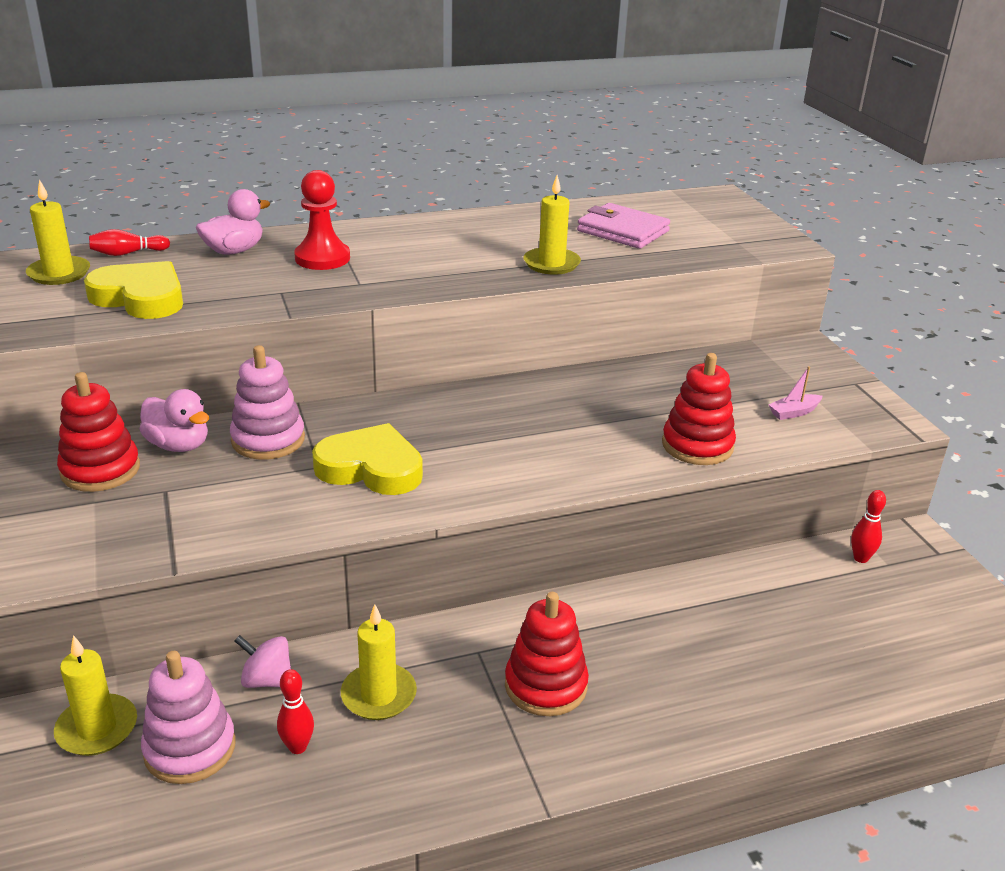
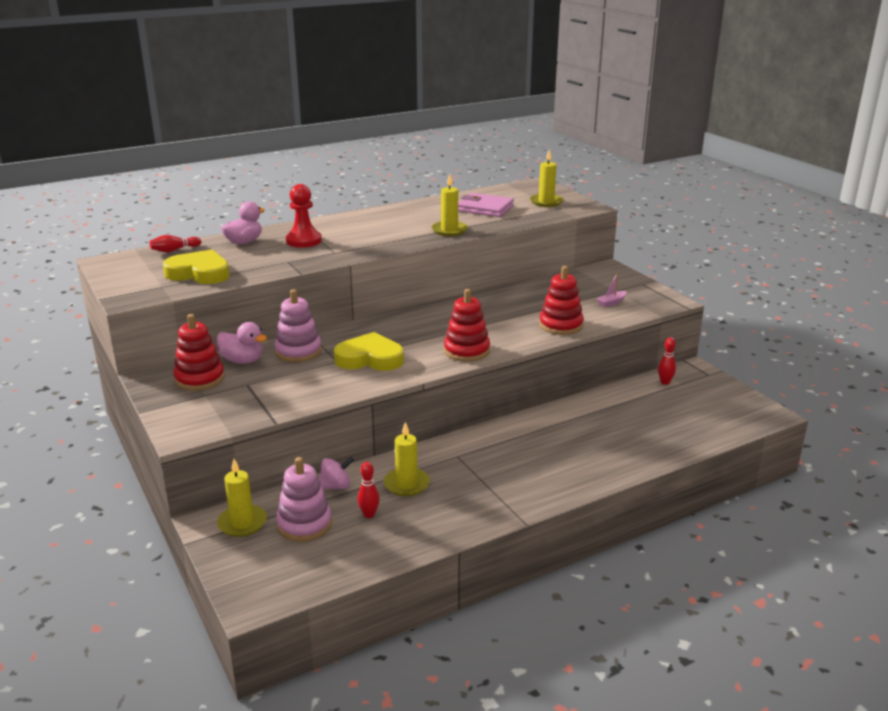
camera: 10 degrees left, 5 degrees down
yellow candle [26,179,90,285] -> yellow candle moved to [530,150,563,207]
pink spinning top [235,635,291,688] -> pink spinning top turned 150 degrees clockwise [319,457,354,489]
red stacking toy [505,592,589,716] -> red stacking toy moved to [444,289,490,362]

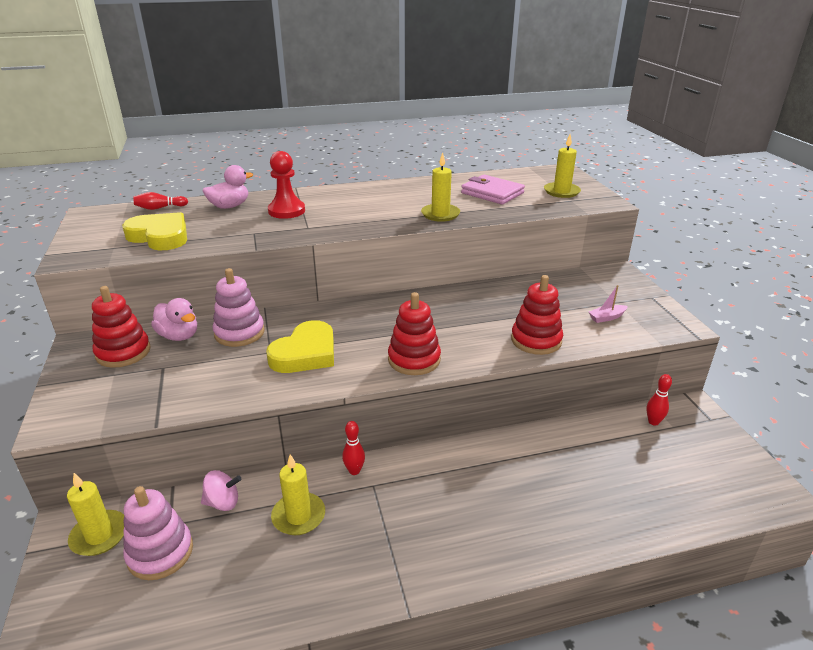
camera: 15 degrees right, 5 degrees up
yellow heart [334,332,404,371] -> yellow heart turned 105 degrees clockwise [266,320,334,373]
red bowling pin [358,462,380,518] -> red bowling pin moved to [342,421,365,475]

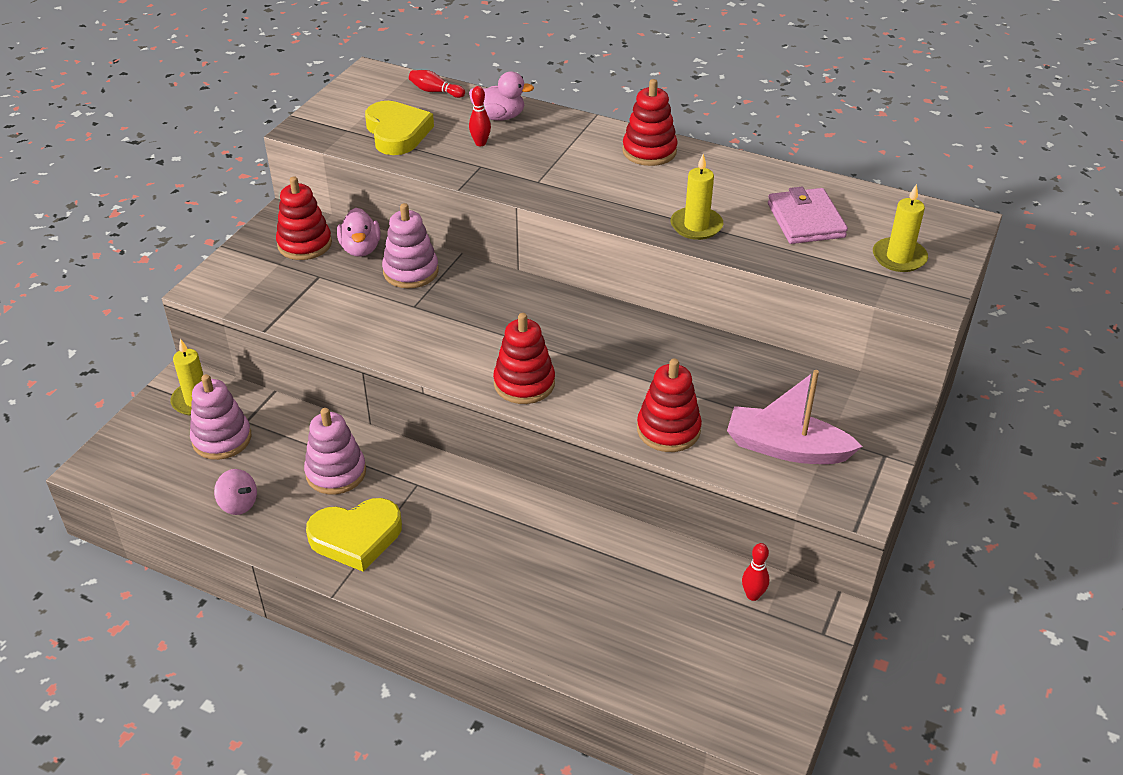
camera: 40 degrees right, 10 degrees up
pink spinning top [201,470,241,511] -> pink spinning top moved to [214,469,257,515]
yellow heart [266,320,334,373] -> yellow heart moved to [306,498,402,572]
red pawn [268,151,305,219] -> none
yellow candle [271,454,325,535] -> pink stacking toy [304,408,366,494]
red bowling pin [342,421,365,475] -> red bowling pin moved to [469,86,491,146]
pink boat [589,285,628,323] -> pink boat [727,370,863,464], size x2.21
none -> red stacking toy [622,79,677,166]

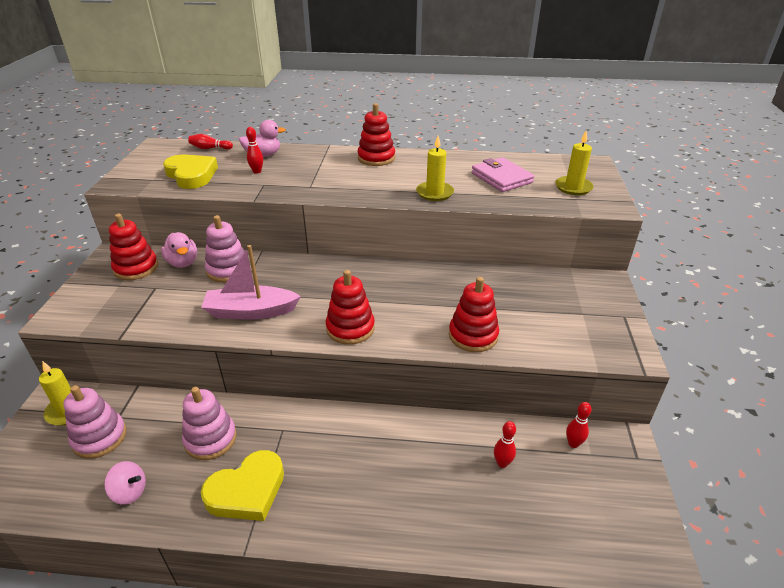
camera: 20 degrees left, 5 degrees down
pink boat [727,370,863,464] -> pink boat moved to [201,245,301,320]
none -> red bowling pin [494,421,516,468]

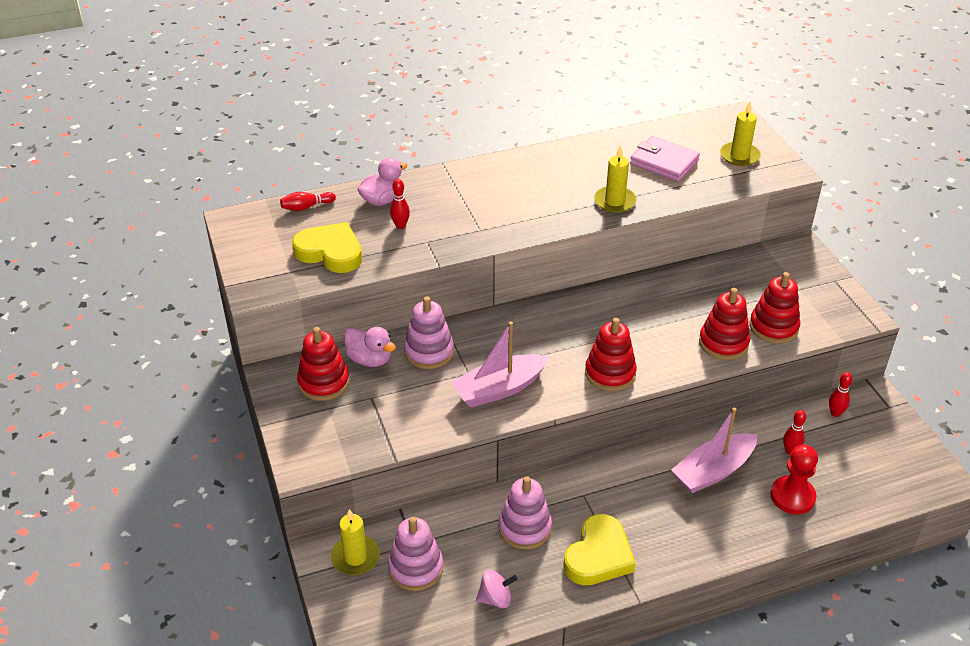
camera: 25 degrees left, 5 degrees up
red stacking toy [357,103,395,166] -> red stacking toy moved to [749,272,800,344]
none -> pink boat [671,408,757,493]
none -> red pawn [770,445,818,514]

